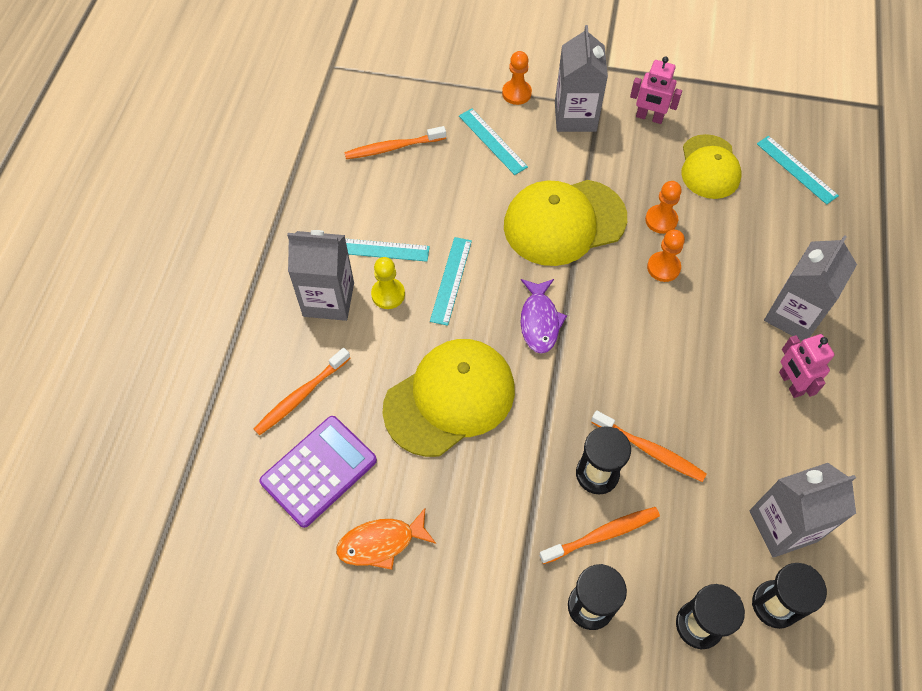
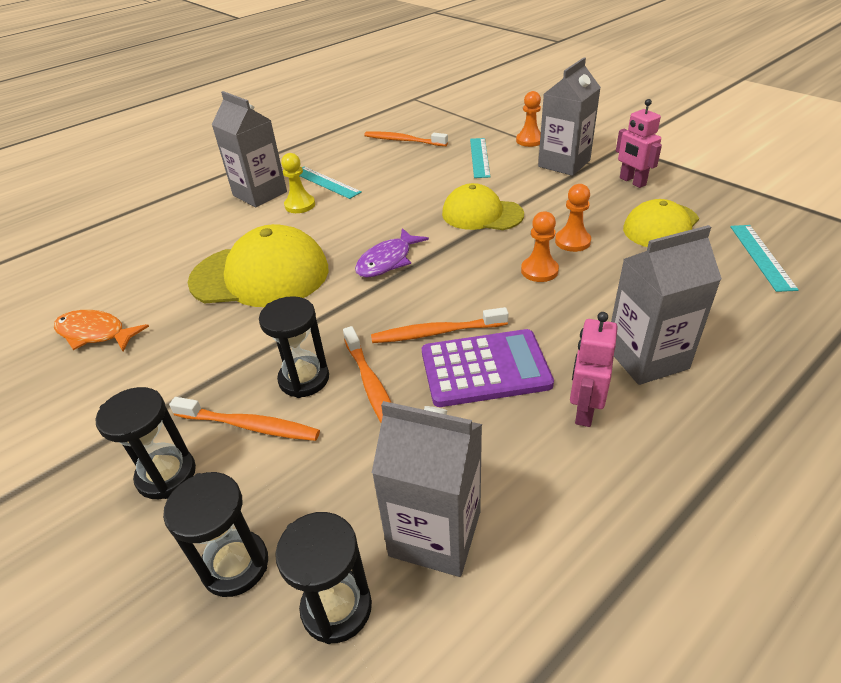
camera: 40 degrees right, 20 degrees down
orange toothbrush [254,348,350,435] -> orange toothbrush moved to [371,307,509,343]
purple calculator [259,416,377,528] -> purple calculator moved to [422,329,554,407]
turquoise ruler [430,237,472,326] -> none
yellow cap [504,180,627,266] -> yellow cap [442,183,524,230], size x0.65

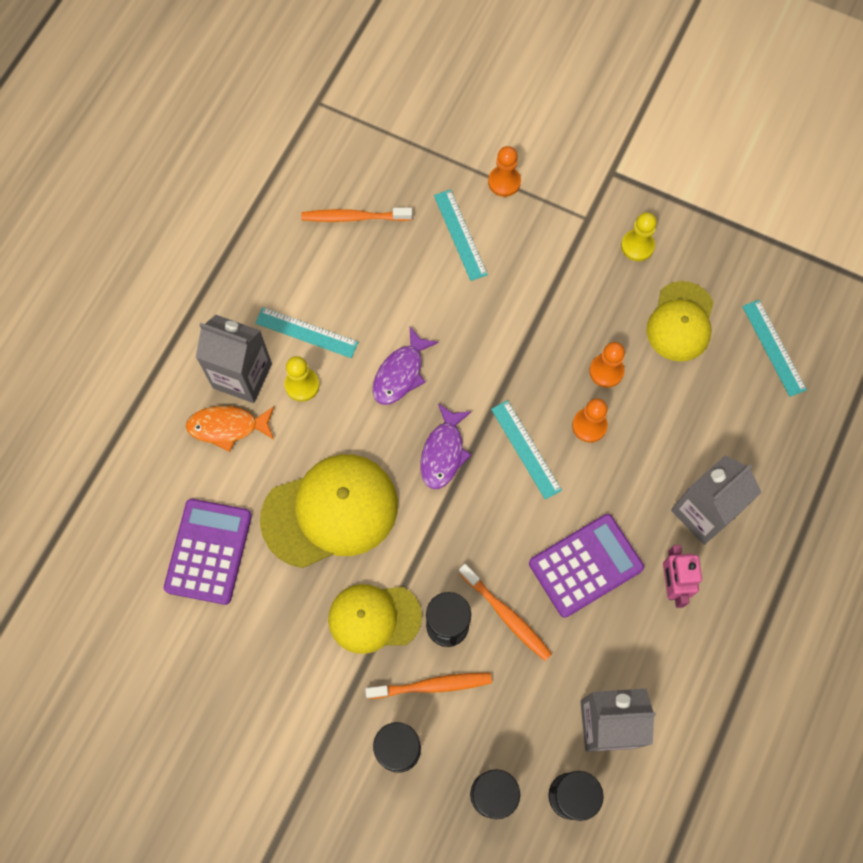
camera: 25 degrees left, 30 degrees up
orange fish [54,310,149,351] -> orange fish moved to [186,406,274,452]
orange toothbrush [371,307,509,343] -> none
yellow cap [442,183,524,230] -> yellow cap moved to [328,584,422,654]
grey carton [538,57,601,176] -> none
pink robot [616,99,662,188] -> yellow pawn [621,212,657,261]
none -> purple calculator [164,499,252,605]
none -> purple fish [373,327,439,405]
none -> turquoise ruler [491,400,562,500]

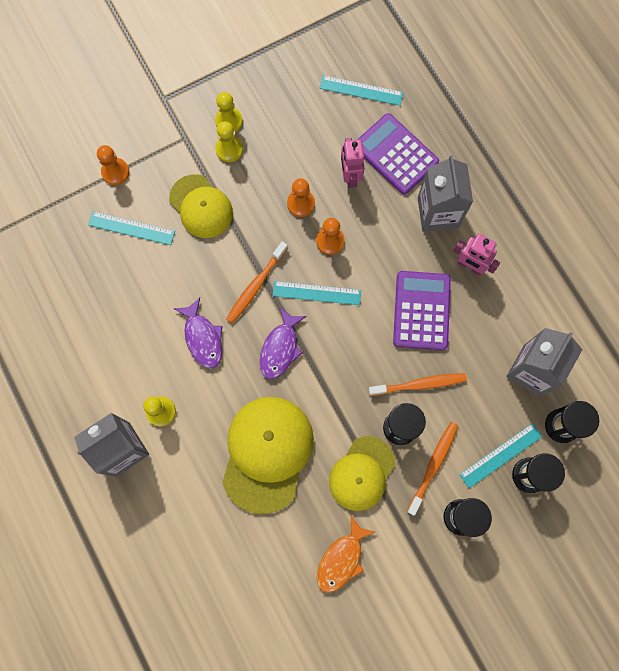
camera: 55 degrees left, 5 degrees up
purple calculator [164,499,252,605] -> purple calculator moved to [357,113,439,195]
orange fish [186,406,274,452] -> orange fish moved to [317,516,375,593]
turquoise ruler [255,307,358,358] -> turquoise ruler moved to [459,423,542,488]
orange toothbrush [301,208,413,222] -> orange toothbrush moved to [226,241,288,324]
purple fish [420,403,472,489] -> purple fish turned 60 degrees clockwise [259,307,307,379]
yellow cap [647,281,713,362] -> yellow cap moved to [169,174,233,238]
none -> yellow pawn [215,122,243,162]
none -> pink robot [341,138,364,188]

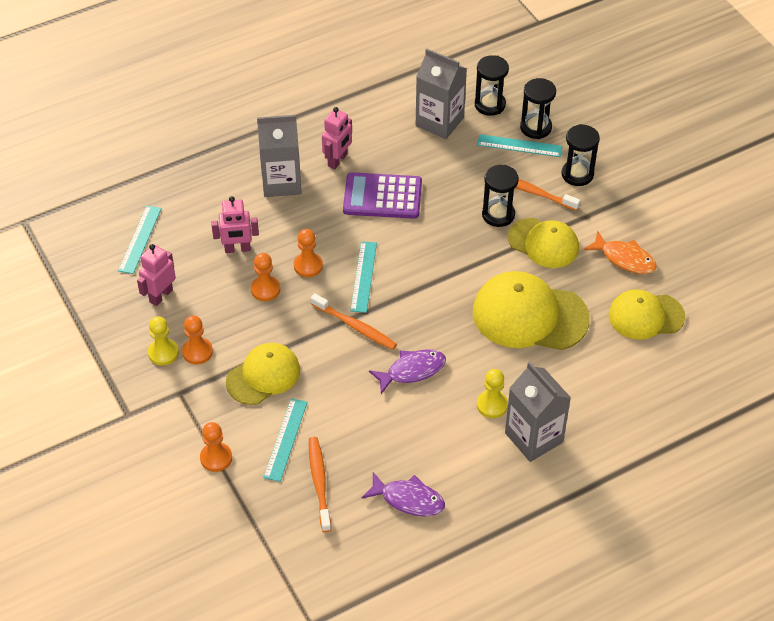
camera: 90 degrees left, 25 degrees down
yellow pawn [215,122,243,162] -> orange pawn [182,315,213,364]
purple fish [259,307,307,379] -> purple fish moved to [362,472,445,517]
purple calculator [357,113,439,195] -> none
orange toothbrush [368,373,467,396] -> orange toothbrush moved to [309,437,331,532]
turquoise ruler [459,423,542,488] -> turquoise ruler turned 45 degrees counterclockwise [477,134,562,157]
none -> pink robot [137,244,176,306]
none -> yellow cap [609,289,685,340]

